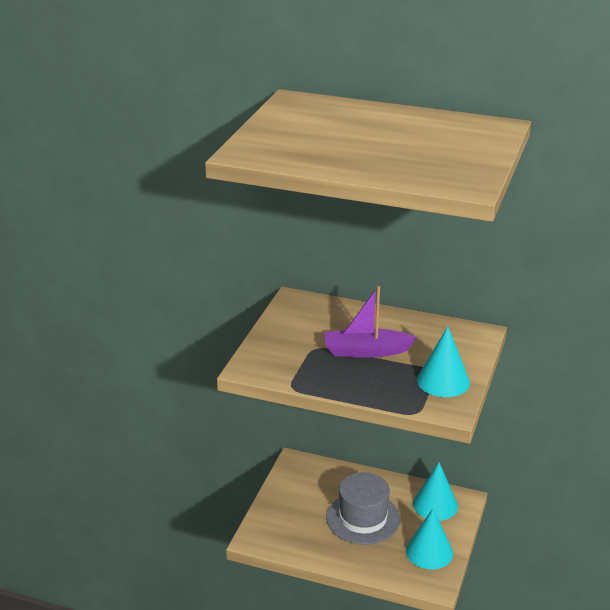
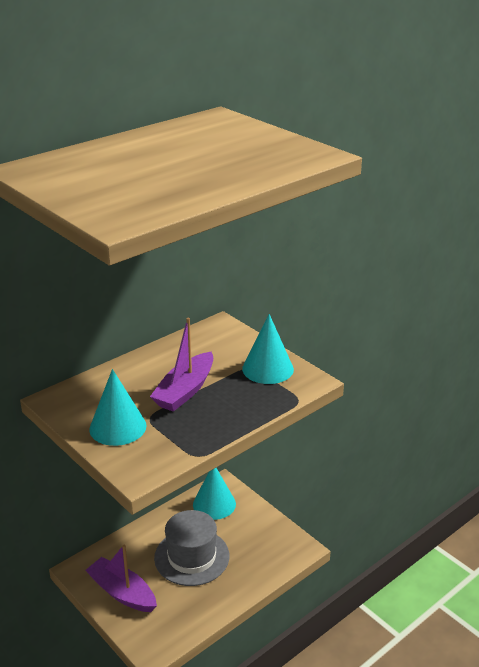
camera: 60 degrees left, 0 degrees up
turquoise cone [406,508,453,570] -> turquoise cone moved to [89,369,146,446]
none -> purple boat [85,544,157,612]

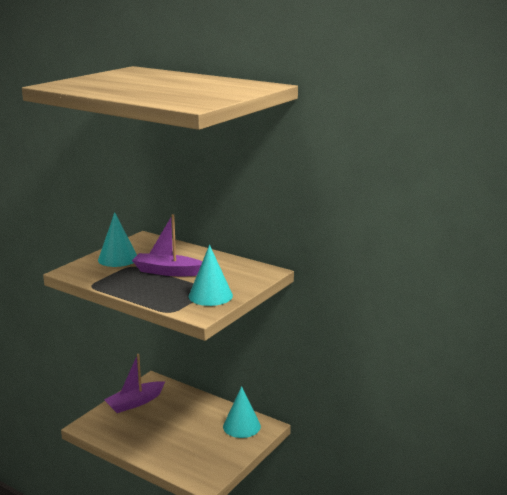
camera: 75 degrees right, 10 degrees down
purple boat [85,544,157,612] -> purple boat turned 150 degrees counterclockwise [104,354,165,413]
grey hat [154,510,229,586] -> none

